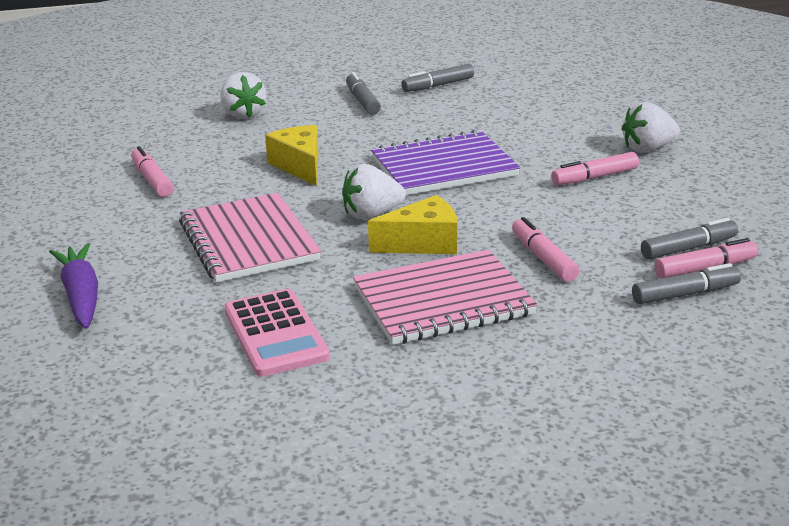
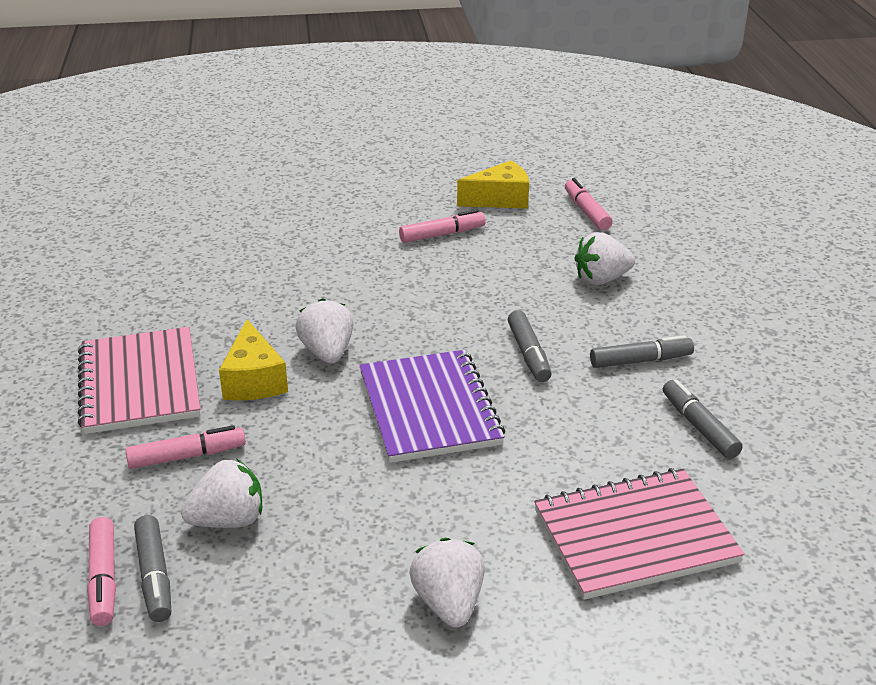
camera: 95 degrees right, 5 degrees up
purple carrot [49,243,98,329] -> none
pink notebook [179,193,321,283] -> pink notebook moved to [534,468,745,600]
pink calculator [224,289,330,377] -> none
yellow cheese [265,125,318,186] -> yellow cheese moved to [457,160,529,209]
pink marker [551,152,639,185] -> pink marker moved to [565,178,613,230]
grey marker [632,263,741,304] -> grey marker moved to [508,310,552,382]
none -> white strawberry [181,459,262,528]

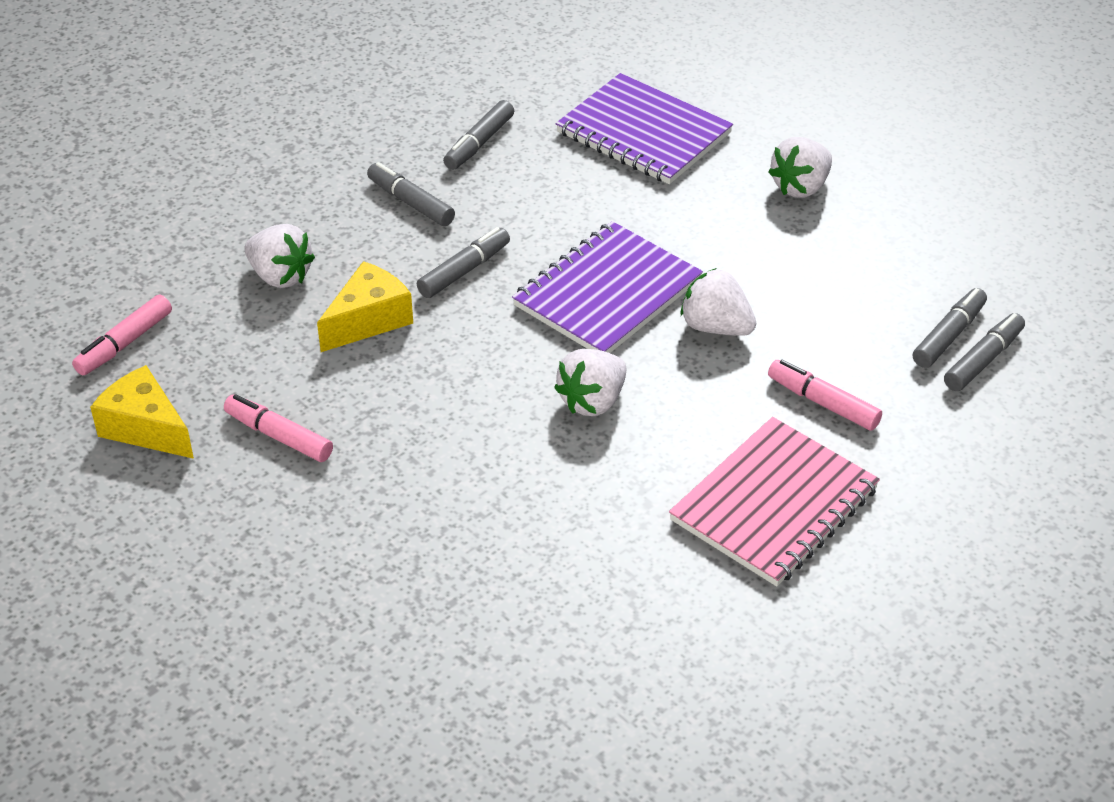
camera: 125 degrees left, 10 degrees up
pink marker [87,517,116,626] -> grey marker [944,313,1025,391]
white strawberry [181,459,262,528] -> white strawberry moved to [681,268,756,336]
yellow cheese [219,319,288,400] -> yellow cheese moved to [317,261,413,352]
pink notebook [534,468,745,600] -> purple notebook [556,73,733,184]

